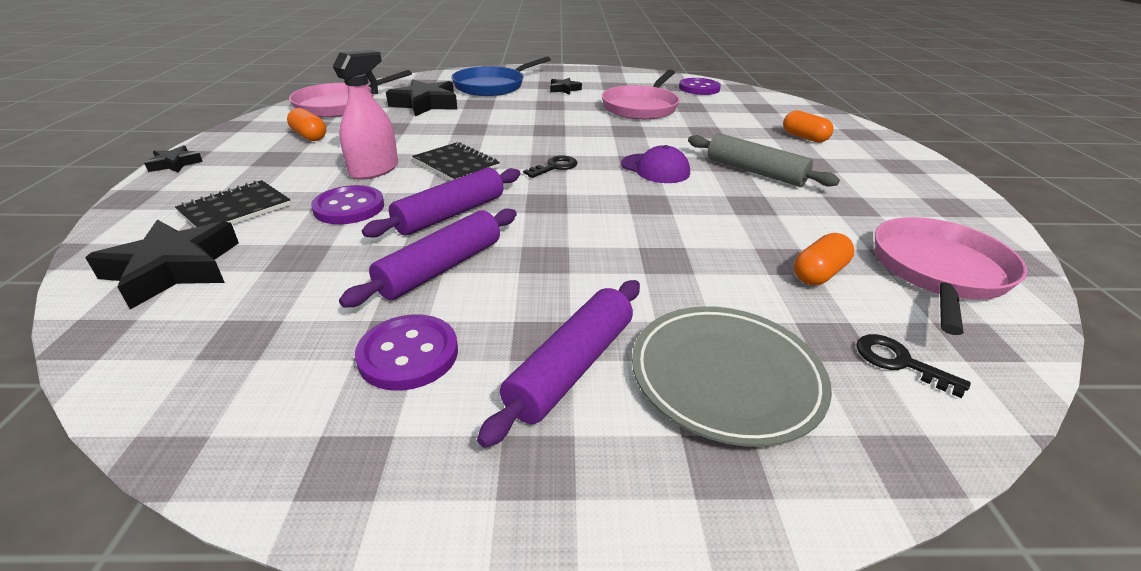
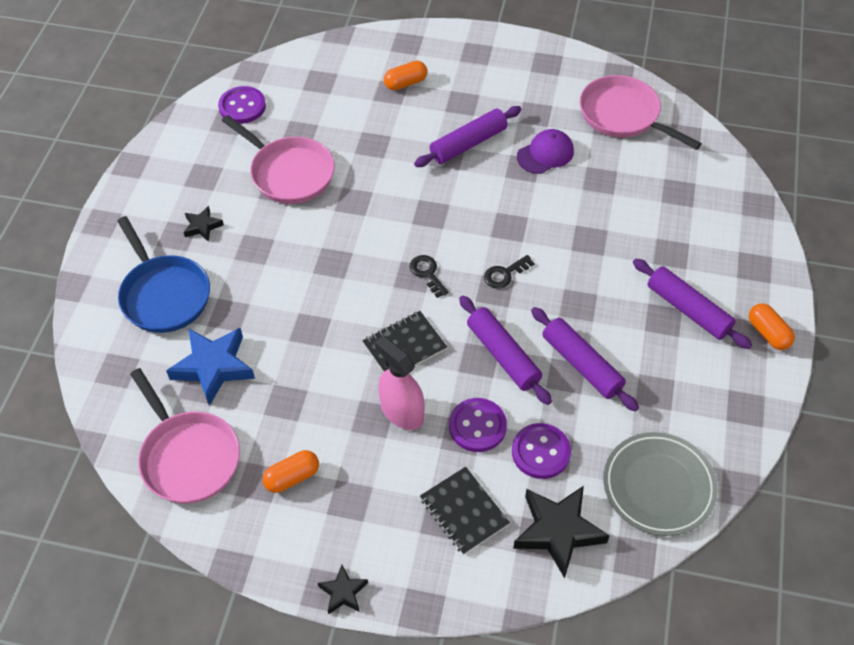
camera: 75 degrees left, 20 degrees up
purple button [355,314,458,391] -> purple button moved to [512,423,571,479]
black star [386,80,458,116] -> blue star [166,328,255,406]
purple cap [621,145,690,183] -> purple cap moved to [517,129,574,174]
grey plate [632,306,832,447] -> grey plate moved to [603,432,718,536]
grey rolling pin [688,133,840,187] -> purple rolling pin [414,106,521,167]
orange capsule [794,233,854,285] -> orange capsule moved to [749,304,795,350]
black key [856,334,971,398] -> black key moved to [484,255,535,289]

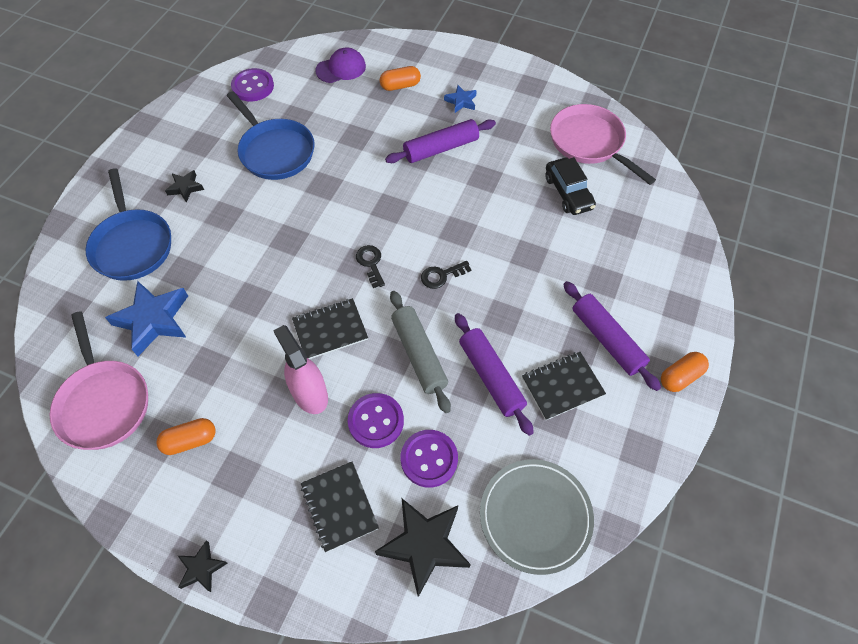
camera: 10 degrees right, 5 degrees up
pink pan [222,115,335,204] -> blue pan [227,91,315,180]
purple rolling pin [459,296,552,405] -> grey rolling pin [390,291,451,413]
purple cap [517,129,574,174] -> purple cap moved to [315,48,366,83]
orange capsule [749,304,795,350] -> orange capsule turned 75 degrees clockwise [661,352,709,392]
none -> blue star [444,85,477,113]
none -> black notebook [522,352,606,420]
none -> black car [545,157,596,215]

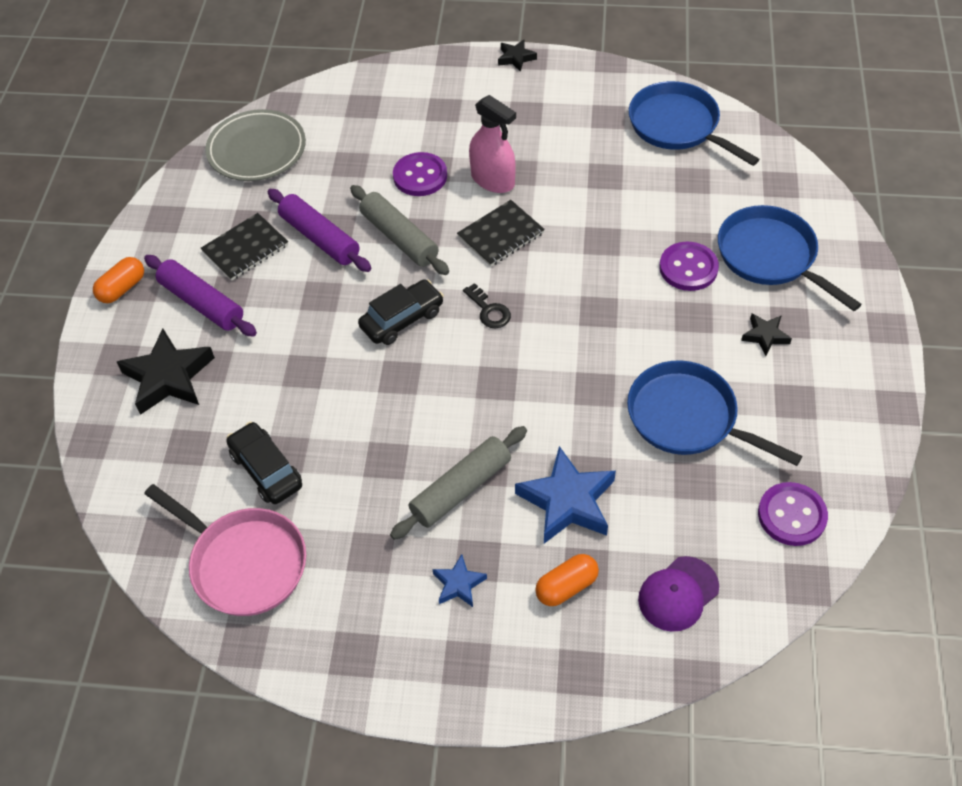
camera: 165 degrees right, 5 degrees down
pink pan [50,311,148,450] -> blue pan [629,81,760,166]
blue star [105,281,188,356] -> blue star moved to [515,446,616,544]
orange capsule [156,418,216,455] -> none
black notebook [301,462,379,552] -> none
black star [375,499,471,597] -> black star moved to [117,328,215,415]
purple rolling pin [385,119,496,163] -> grey rolling pin [390,426,527,540]
purple button [401,430,458,488] -> purple button moved to [659,242,719,291]
black key [421,261,471,289] -> black car [358,279,444,345]

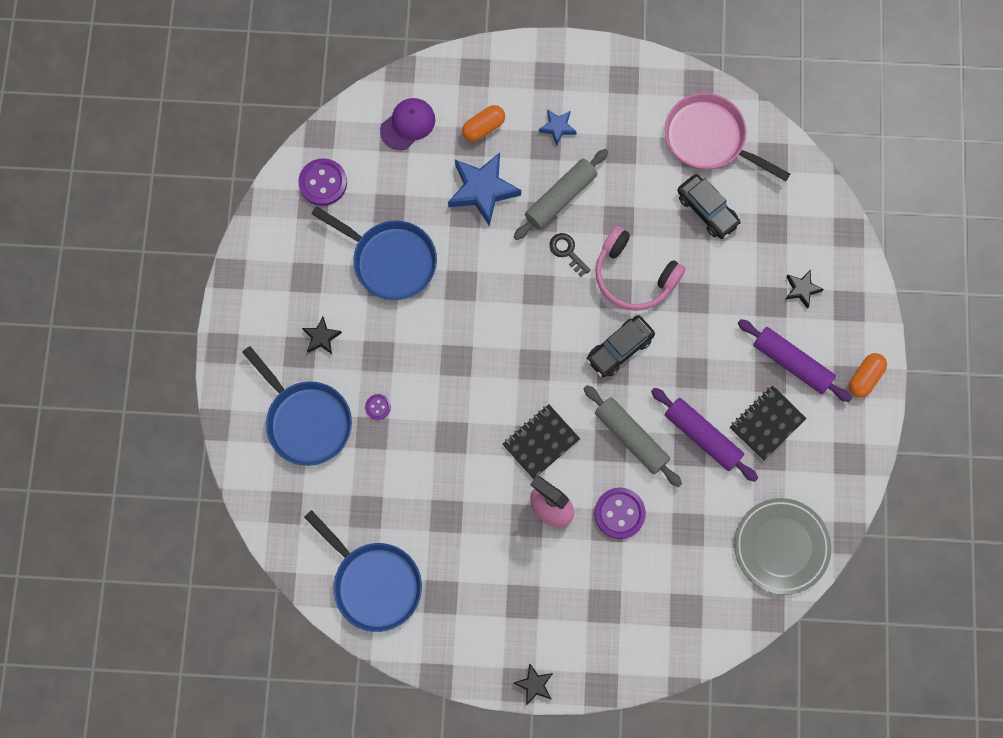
camera: 175 degrees right, 20 degrees up
black star [117,328,215,415] -> black star [785,270,824,309], size x0.52
black key [463,283,511,329] -> black key moved to [549,233,590,277]
purple button [659,242,719,291] -> purple button [365,394,391,420], size x0.51
none -> pink headphones [595,226,686,311]

